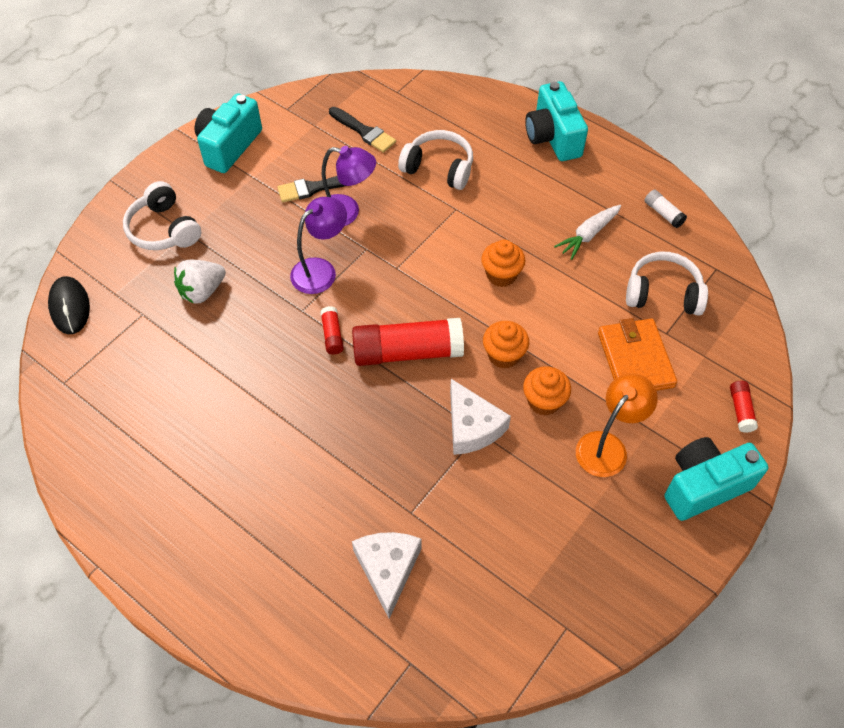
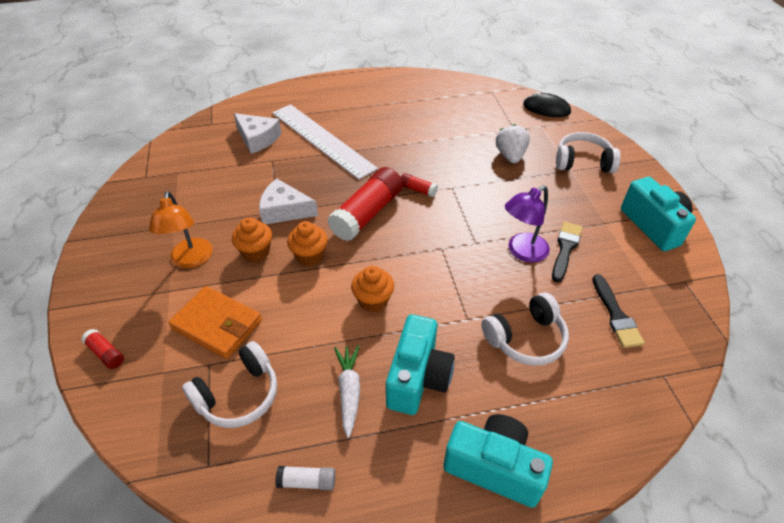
camera: 130 degrees right, 10 degrees down
purple lamp [290,197,347,294] -> none
black brush [329,107,396,153] -> black brush turned 90 degrees counterclockwise [592,274,645,348]
turquoise camera [664,437,768,521] -> turquoise camera moved to [386,314,455,415]
none -> white ruler [272,104,378,180]

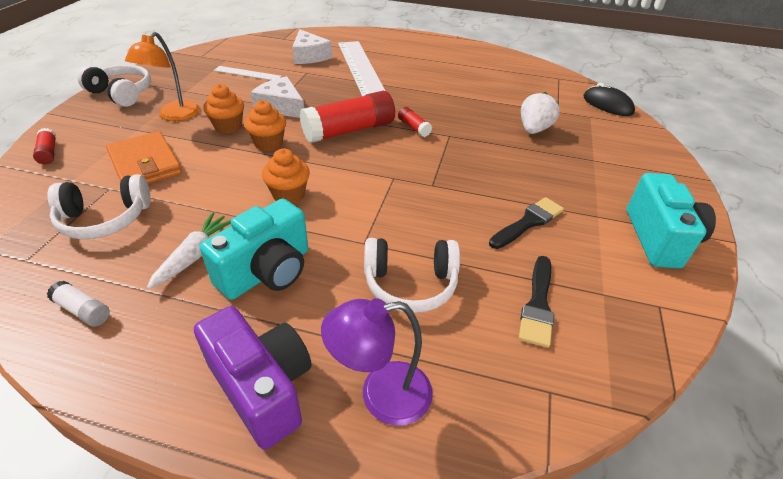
camera: 25 degrees right, 5 degrees down
turquoise camera [443,414,553,508] -> purple camera [194,306,312,450]
purple lamp [505,185,550,263] -> purple lamp moved to [321,298,433,426]
white headphones [556,132,621,173] -> white headphones moved to [77,65,151,107]
none -> white ruler [214,66,282,80]

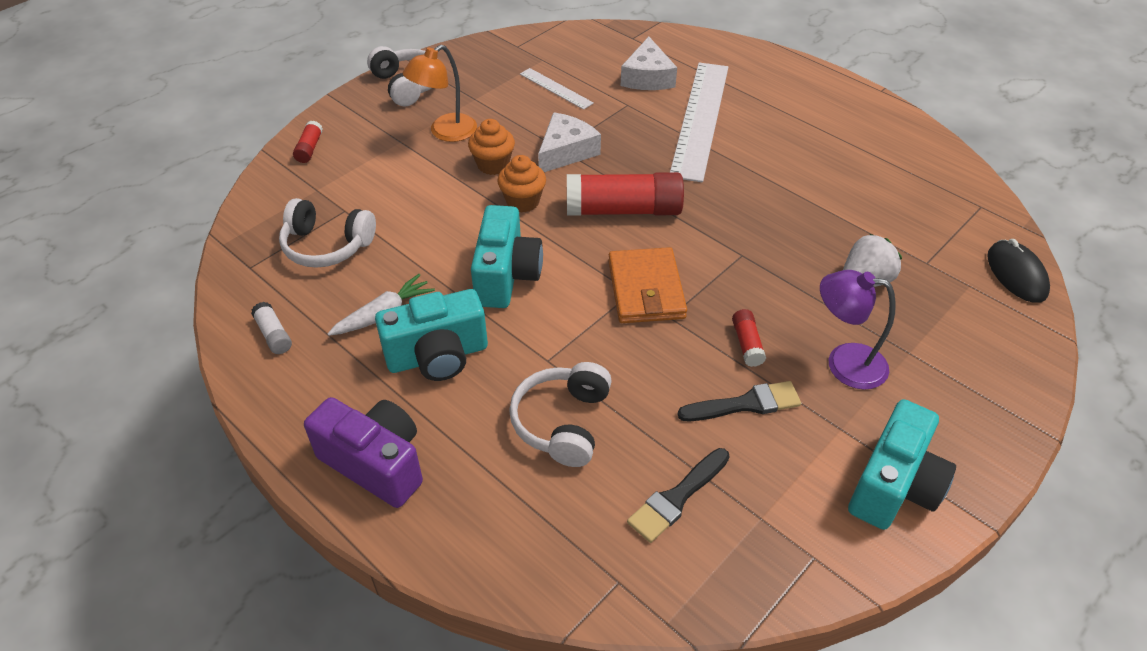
camera: 30 degrees right, 5 degrees up
orange wallet [106,131,182,184] -> orange wallet moved to [608,247,687,323]
purple camera [194,306,312,450] -> purple camera turned 45 degrees counterclockwise [304,397,423,508]
white cheese [250,76,304,118] -> white cheese turned 60 degrees clockwise [538,112,601,172]
orange cupcake [262,149,310,204] -> turquoise camera [471,205,543,308]
purple lamp [321,298,433,426] -> purple lamp moved to [820,270,896,390]
white headphones [364,238,460,313] -> white headphones turned 75 degrees clockwise [509,362,612,467]
red glue stick [398,107,432,137] -> red glue stick moved to [732,309,766,367]

